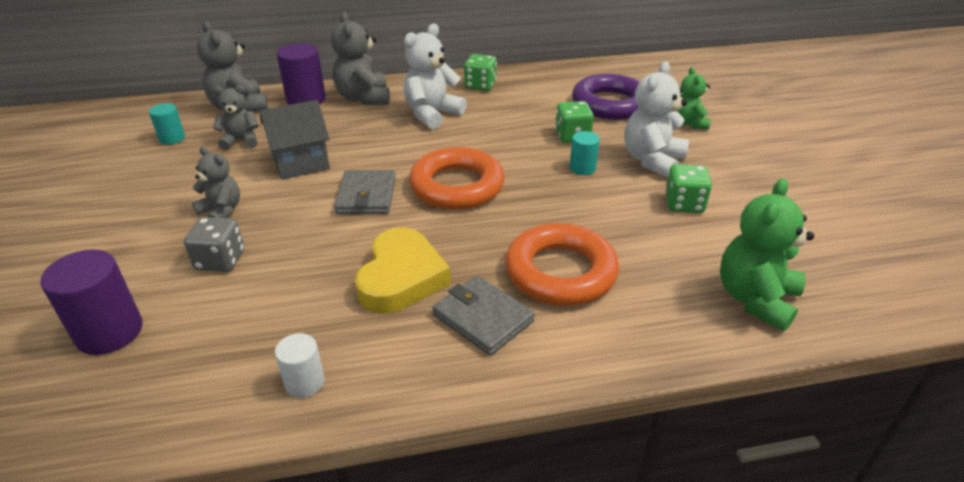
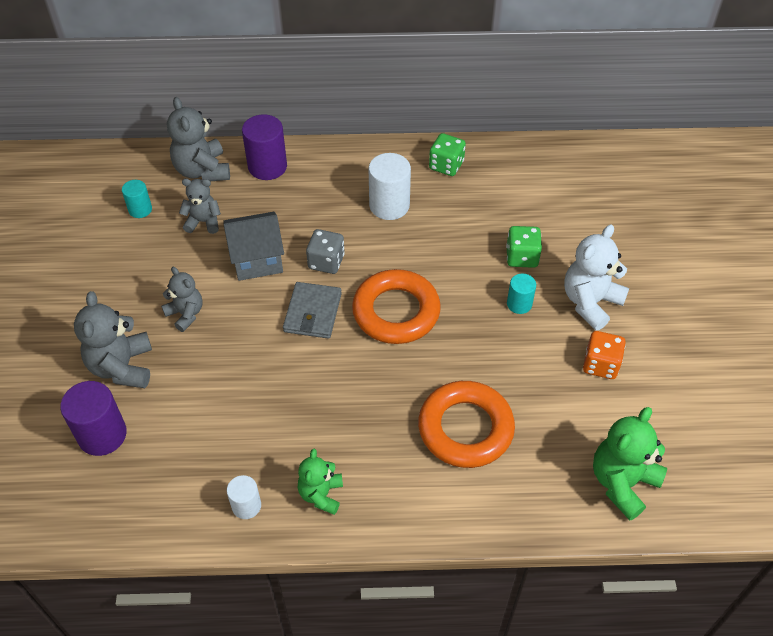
camera: 10 degrees right, 15 degrees up
grey dice [184,217,244,272] -> grey dice moved to [306,229,345,274]
grey teddy bear [331,12,390,105] -> grey teddy bear moved to [74,291,152,388]
yellow heart [355,228,450,314] -> none
white teddy bear [403,24,467,129] -> white cylinder [369,153,411,220]
grey wallet [432,276,535,356] -> none
purple ring [572,74,640,120] -> none
green dice [665,164,712,213] -> orange dice [583,331,626,379]
green teddy bear [677,67,711,130] -> green teddy bear moved to [298,449,343,515]

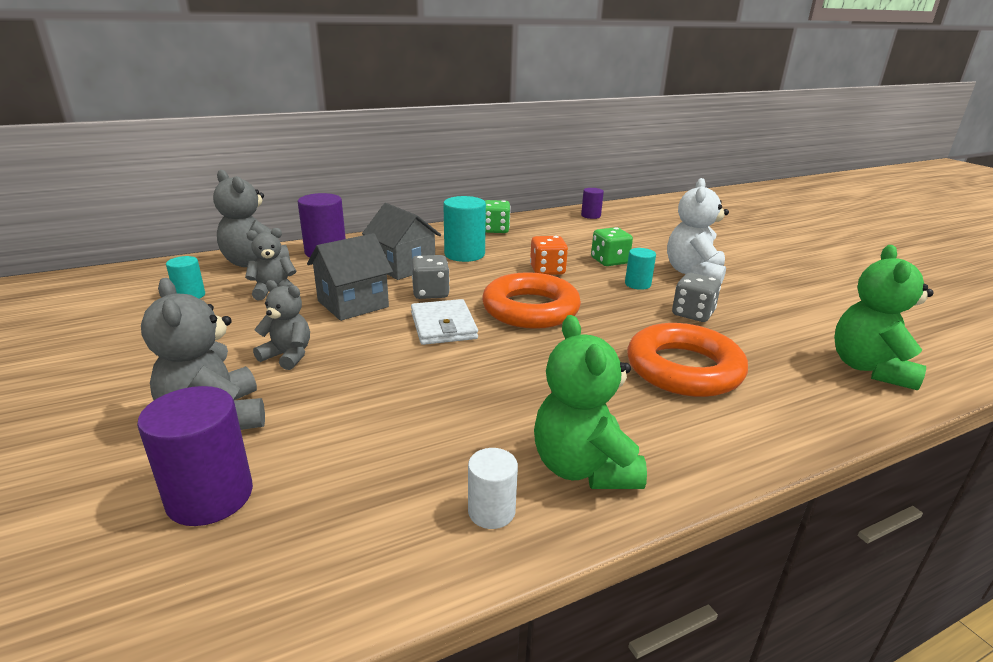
camera: 25 degrees left, 25 degrees down
grey wallet [283,282,342,339] -> white wallet [411,299,478,345]
green teddy bear [298,449,343,515] -> green teddy bear [534,315,647,489], size x1.59
white cylinder [369,153,411,220] -> turquoise cylinder [443,196,486,262]
orange dice [583,331,626,379] -> orange dice moved to [530,236,568,275]
none -> grey house [362,203,441,280]
none -> purple cylinder [581,188,604,219]
none -> grey dice [672,273,721,322]

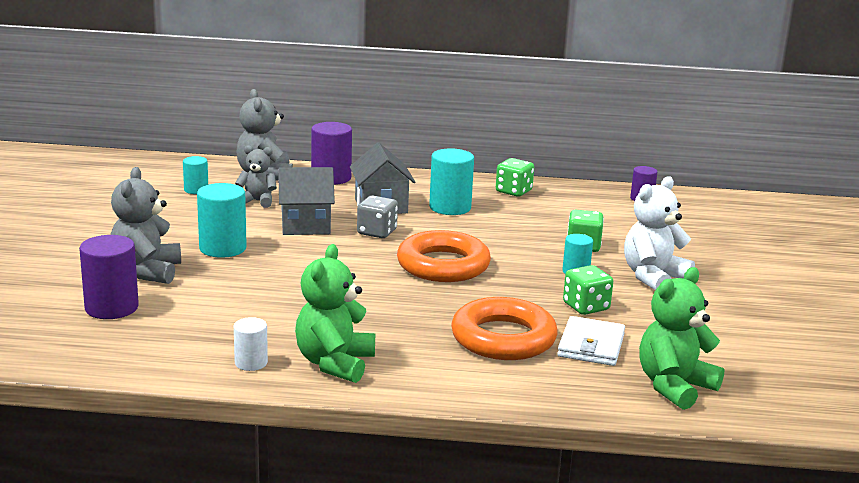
camera: 30 degrees right, 5 degrees down
grey teddy bear [253,280,310,370] -> turquoise cylinder [197,183,247,258]
white wallet [411,299,478,345] -> white wallet moved to [557,316,625,366]
orange dice [530,236,568,275] -> none
grey dice [672,273,721,322] -> green dice [563,265,613,315]

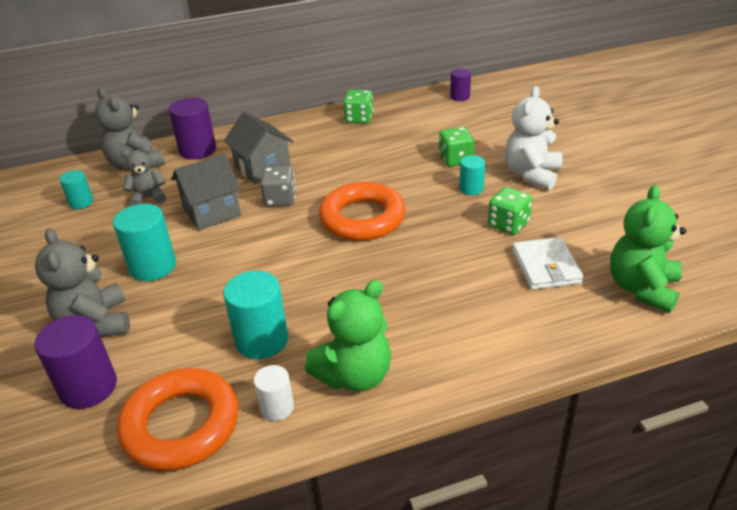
camera: 20 degrees left, 15 degrees up
green teddy bear [295,244,375,383] -> green teddy bear turned 120 degrees counterclockwise [305,280,391,392]
turquoise cylinder [429,148,474,215] -> turquoise cylinder moved to [223,271,288,359]
orange ring [451,297,558,360] -> orange ring moved to [117,368,239,471]

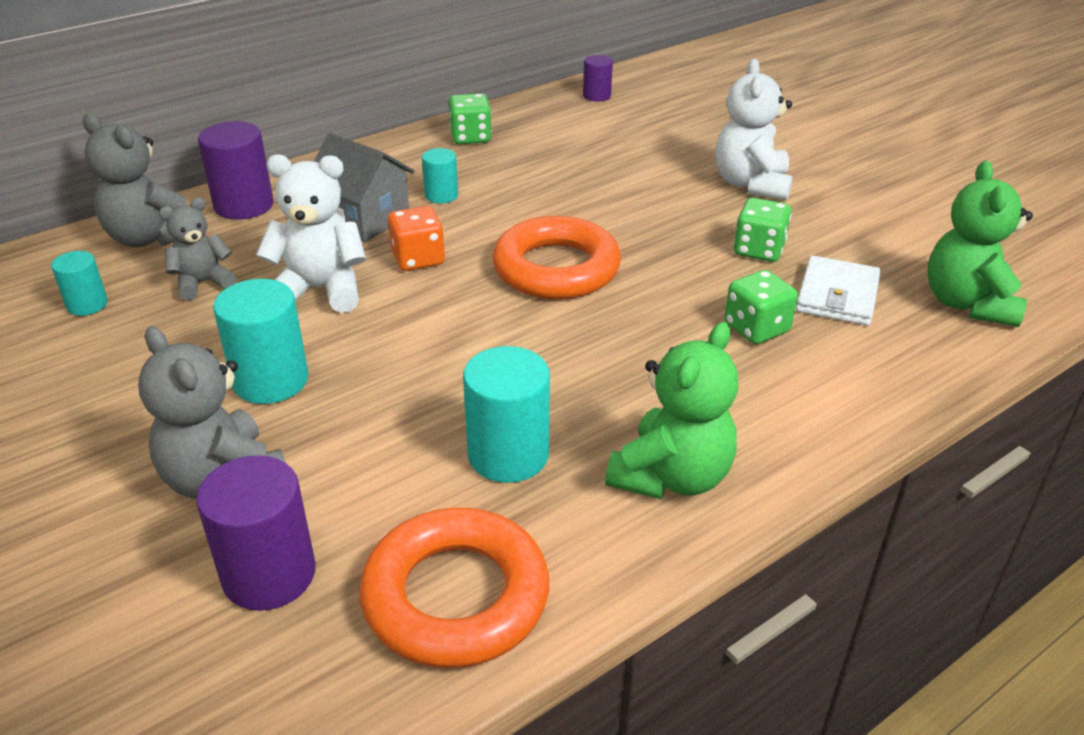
camera: 20 degrees left, 0 degrees up
grey house [171,154,241,231] -> white teddy bear [256,154,366,313]
white cylinder [254,365,294,421] -> none
grey dice [260,166,296,207] -> orange dice [388,206,445,271]
green dice [439,127,474,167] -> green dice moved to [724,270,798,344]
turquoise cylinder [459,155,485,195] -> turquoise cylinder moved to [422,148,458,204]
white wallet [512,237,583,290] -> white wallet turned 45 degrees clockwise [796,256,881,325]

